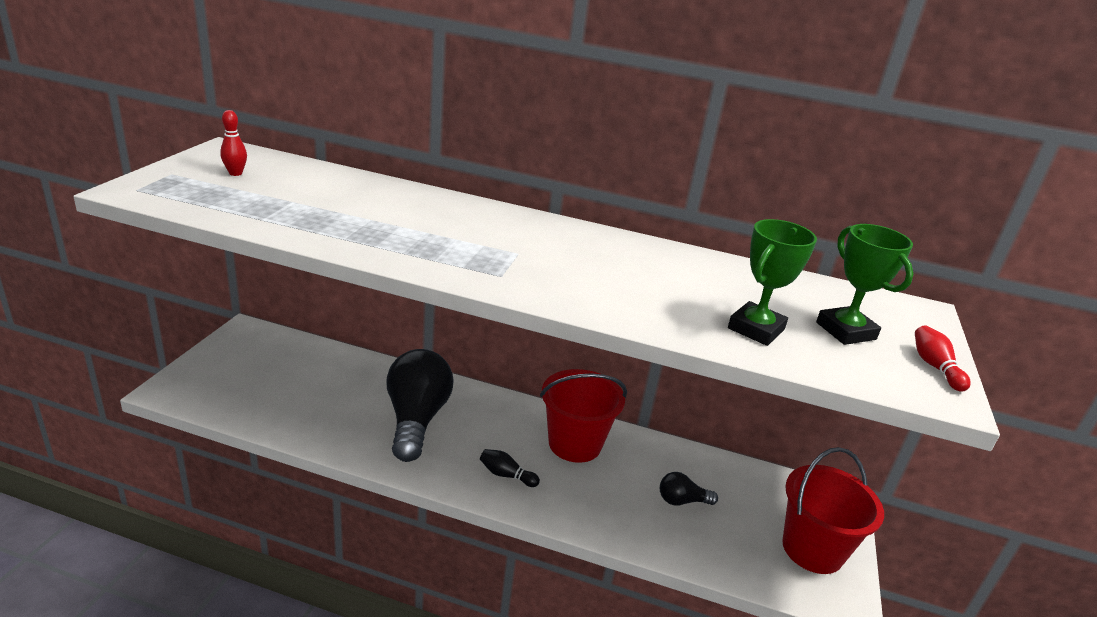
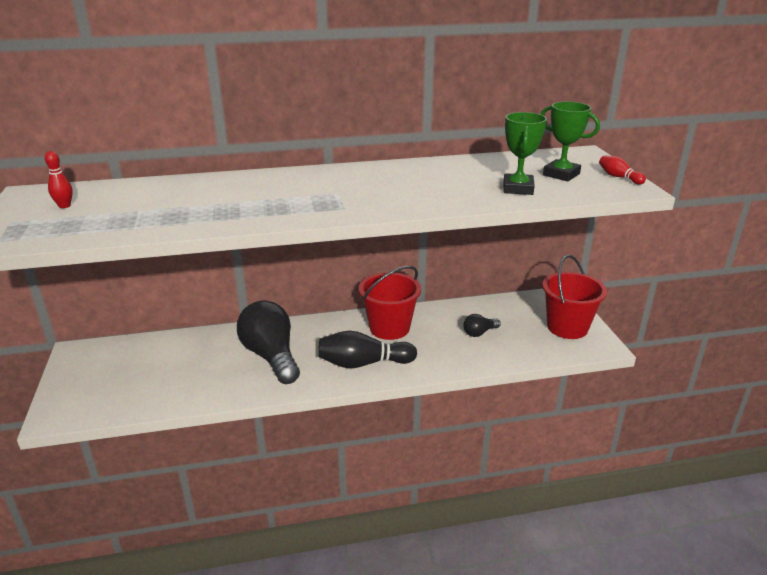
camera: 25 degrees left, 0 degrees up
black bowling pin [480,449,540,487] -> black bowling pin [318,331,417,368], size x2.03

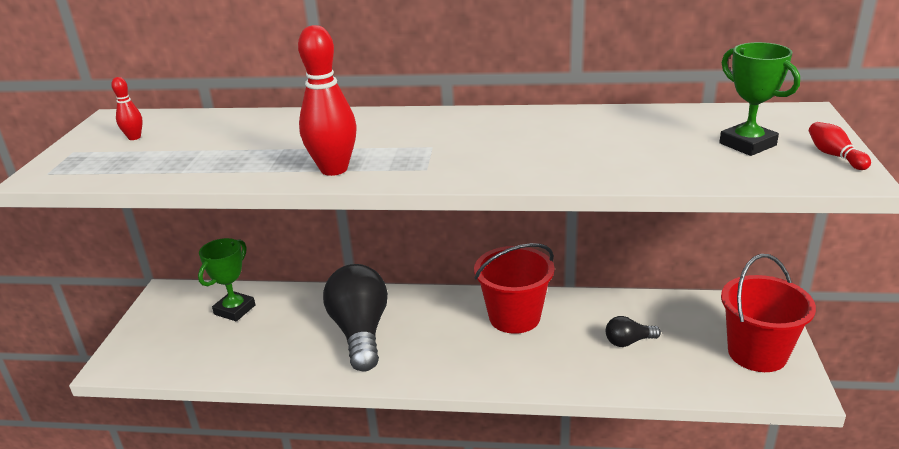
camera: 20 degrees right, 0 degrees up
black bowling pin [318,331,417,368] -> none
green trophy [503,112,547,195] -> green trophy moved to [198,238,255,321]
none -> red bowling pin [298,25,357,176]

